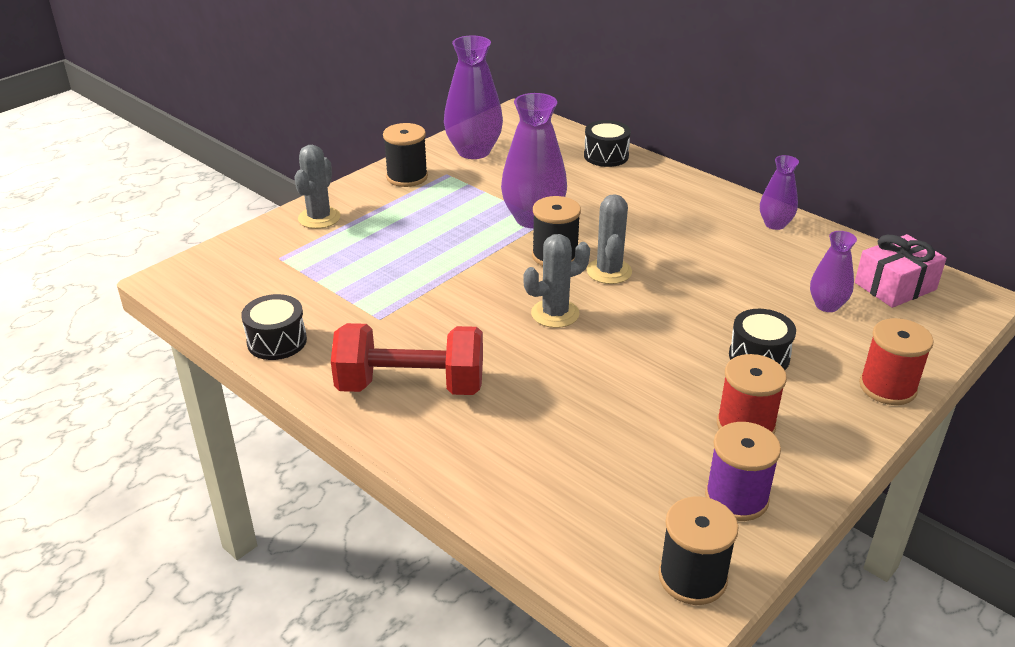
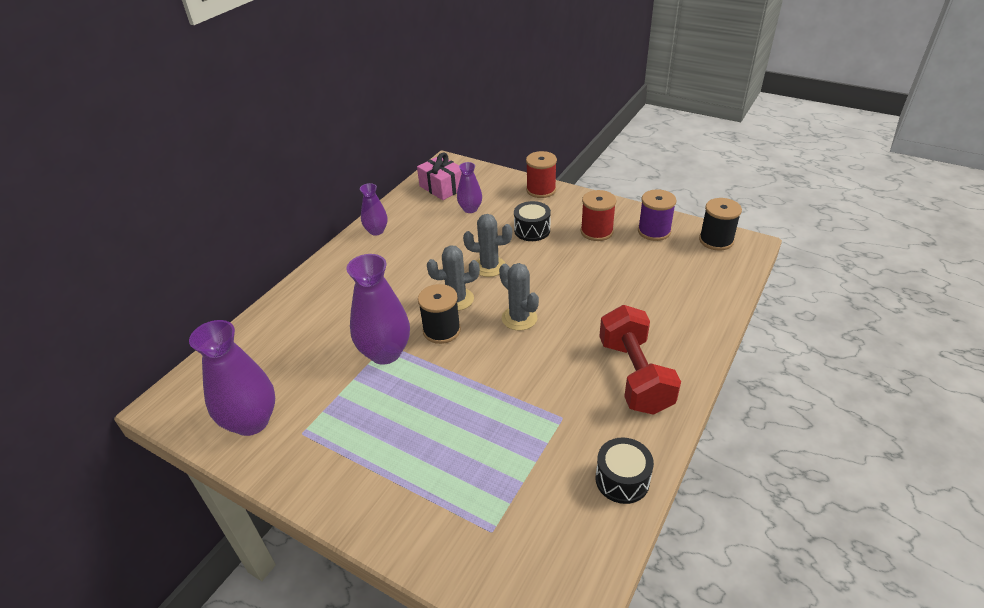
camera: 100 degrees left, 5 degrees up
grey cactus [294,145,340,229] -> grey cactus moved to [463,214,512,277]
black spool [383,123,428,187] -> none
black drum [584,120,631,167] -> none

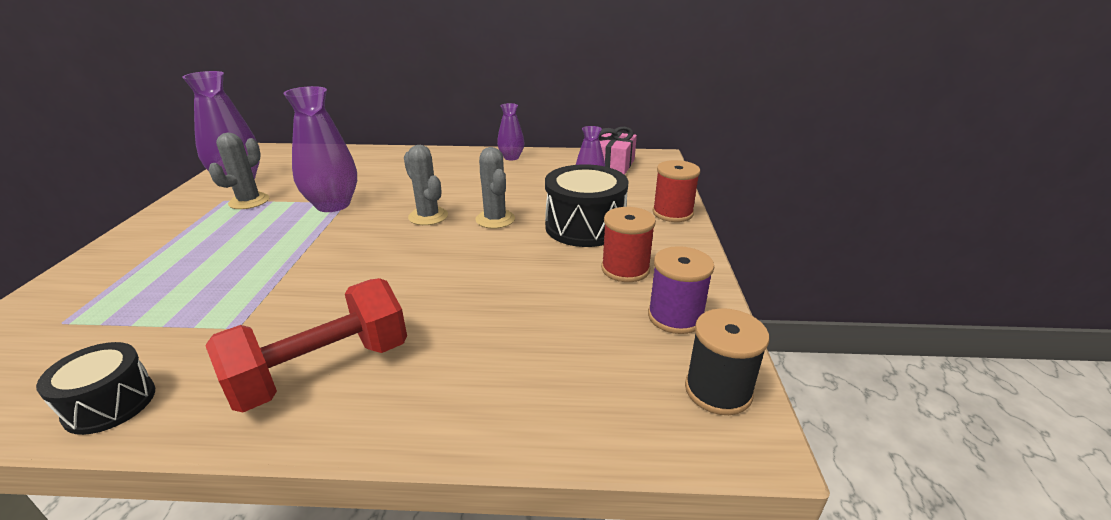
camera: 60 degrees right, 10 degrees down
black spool [418,284,461,344] -> none
grey cactus [499,263,539,330] -> grey cactus moved to [209,133,269,209]
black drum [514,201,551,241] -> black drum [545,164,629,247], size x1.67

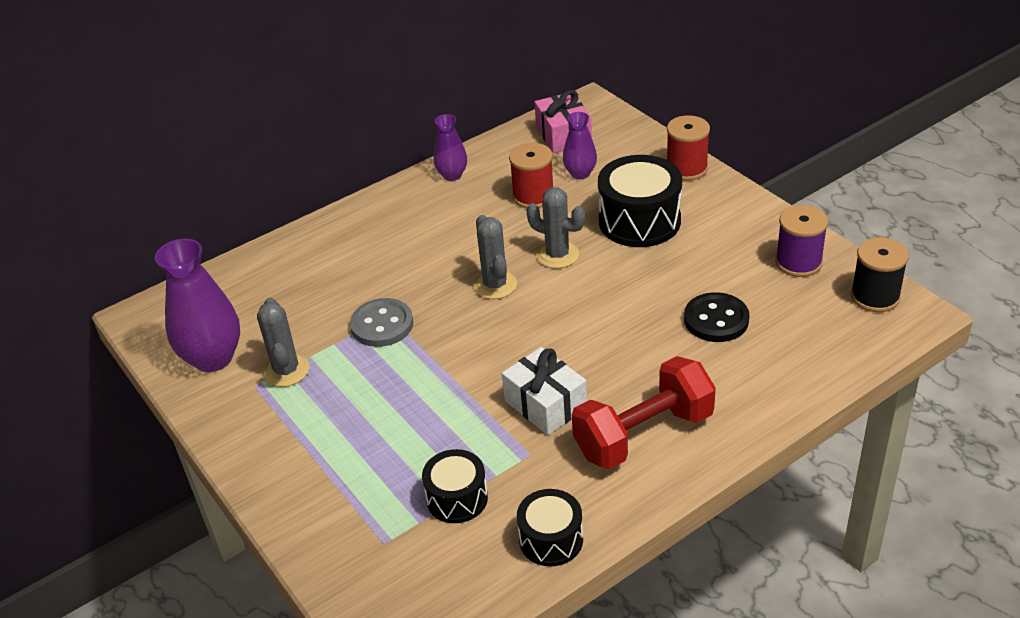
camera: 35 degrees left, 10 degrees up
red dumbbell [206,278,407,412] -> red dumbbell turned 45 degrees clockwise [572,356,716,469]
purple vase [284,86,357,212] -> grey button [350,298,413,347]
grey cactus [404,145,448,225] -> grey cactus turned 60 degrees clockwise [473,215,517,299]
red spool [601,207,656,282] -> red spool moved to [509,143,553,208]
none -> black drum [422,449,488,523]
none -> white gift [502,347,587,435]
none -> black button [684,292,750,342]

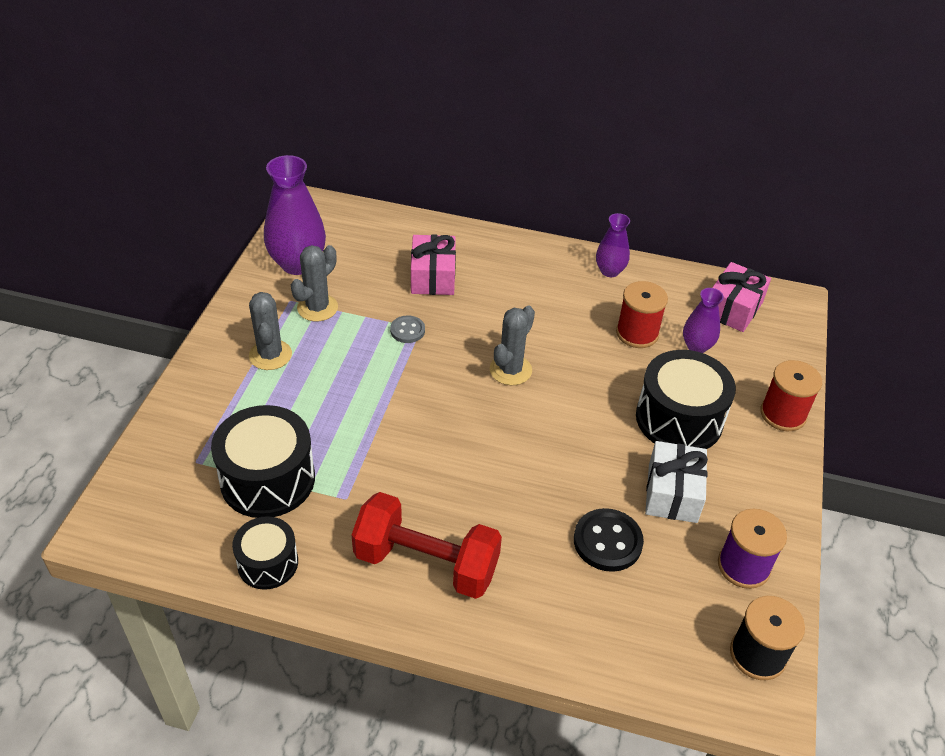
camera: 45 degrees right, 5 degrees up
grey button [350,298,413,347] -> grey button [390,316,425,343], size x0.61
black drum [422,449,488,523] -> black drum [211,405,315,518], size x1.67
white gift [502,347,587,435] -> white gift moved to [645,441,708,523]
grey cactus [526,187,585,268] -> grey cactus moved to [249,292,292,370]
none -> pink gift [411,234,456,295]

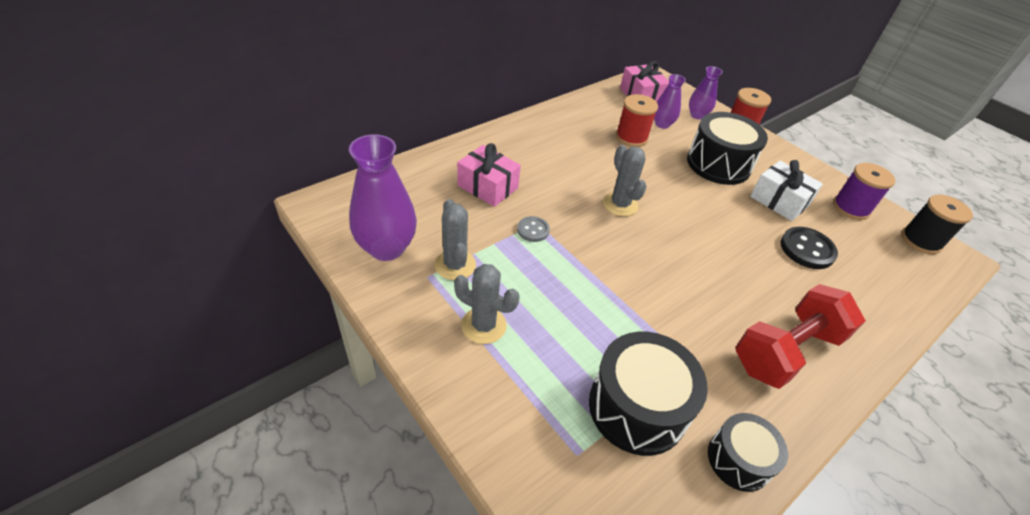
camera: 55 degrees left, 0 degrees up
purple vase [596,213,630,277] -> purple vase moved to [689,66,723,119]

